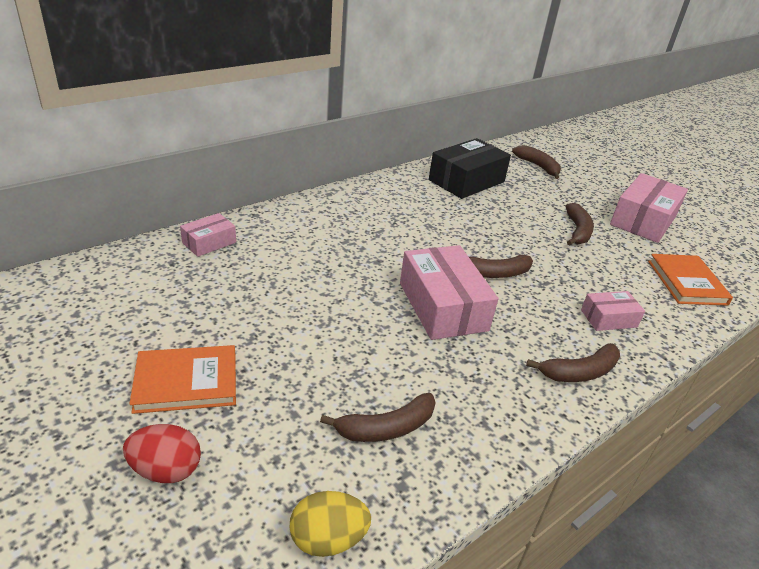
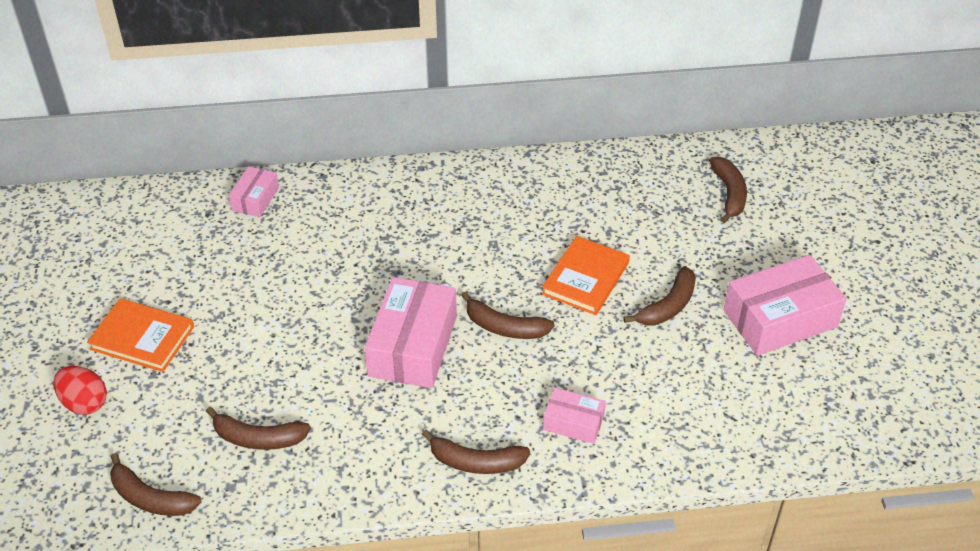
camera: 35 degrees right, 10 degrees up
pink box [180,213,236,257] -> pink box turned 60 degrees counterclockwise [229,166,279,217]
yellow egg [289,491,371,557] -> brown banana [110,453,201,516]
black box [429,138,511,199] -> none
orange book [648,254,733,306] -> orange book moved to [542,236,630,315]

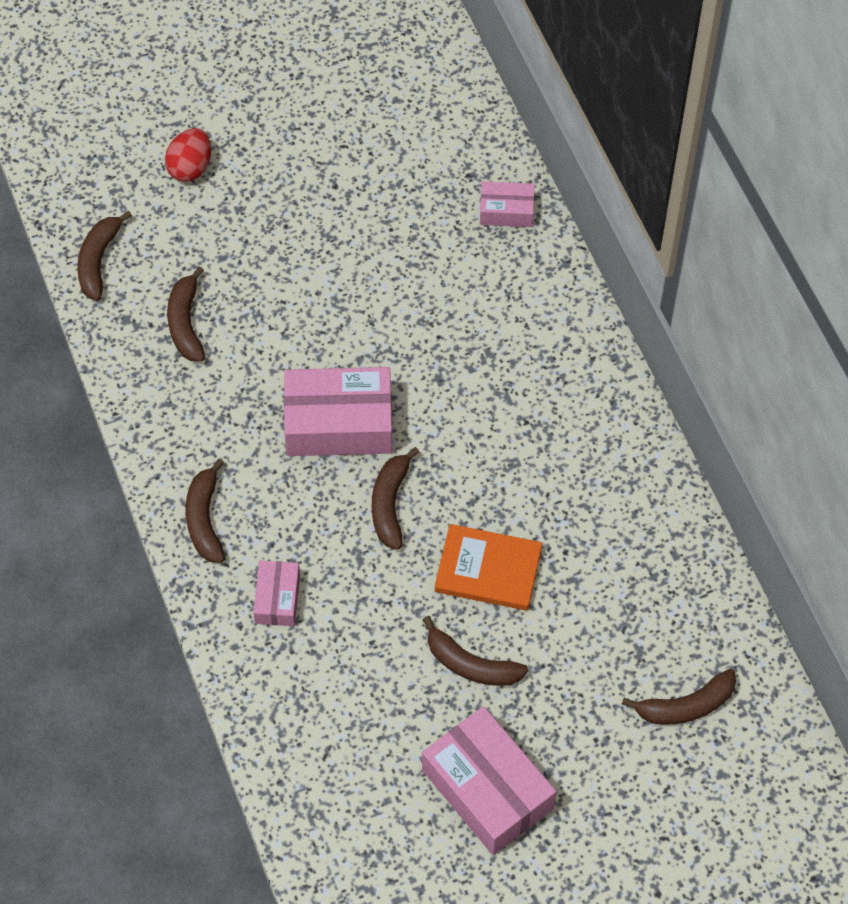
camera: 75 degrees right, 15 degrees up
orange book [87,298,194,372] -> none

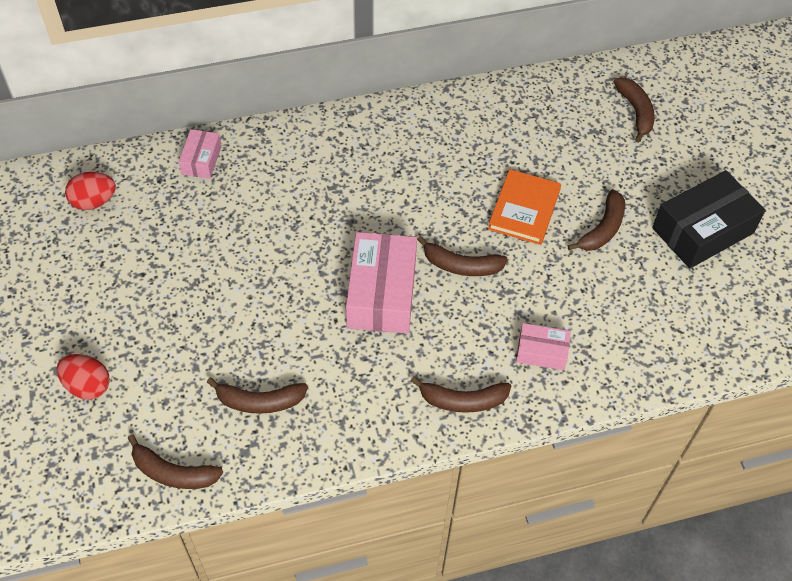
camera: 85 degrees left, 5 degrees down
pink box [422,706,556,855] -> black box [652,170,766,269]
none -> red egg [65,172,116,210]

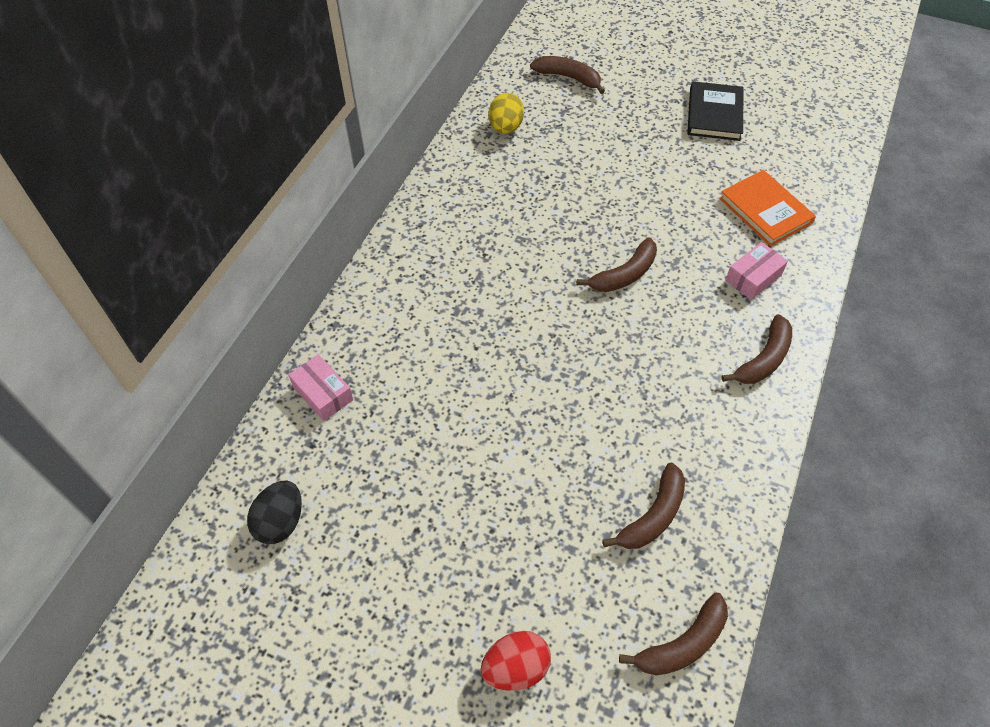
camera: 50 degrees left, 0 degrees up
red egg [65,172,116,210] -> black egg [247,480,302,544]
pink box [346,232,417,334] -> none
orange book [488,169,561,245] -> orange book moved to [719,170,816,246]
brown banana [568,189,625,251] -> none
black box [652,170,766,269] -> black book [687,81,744,141]
none -> yellow egg [489,93,524,134]

